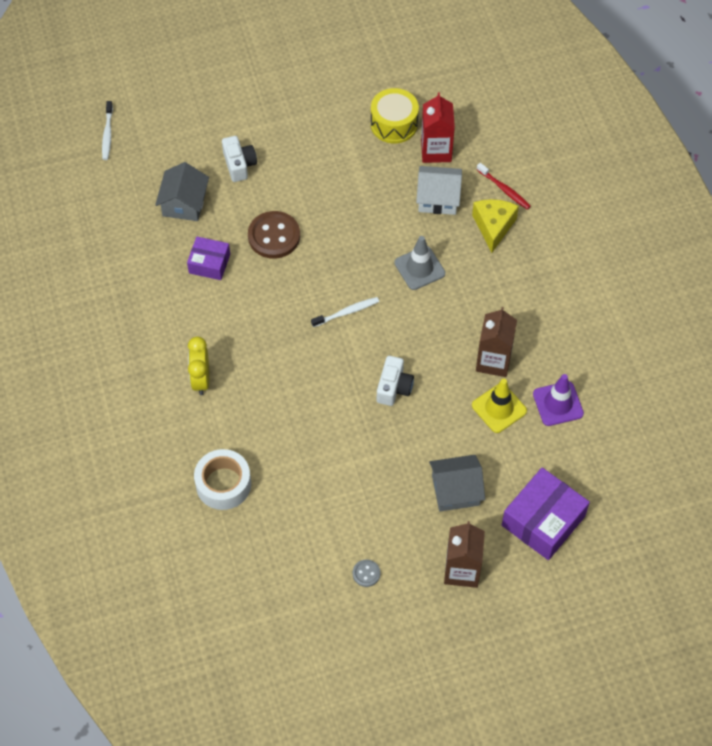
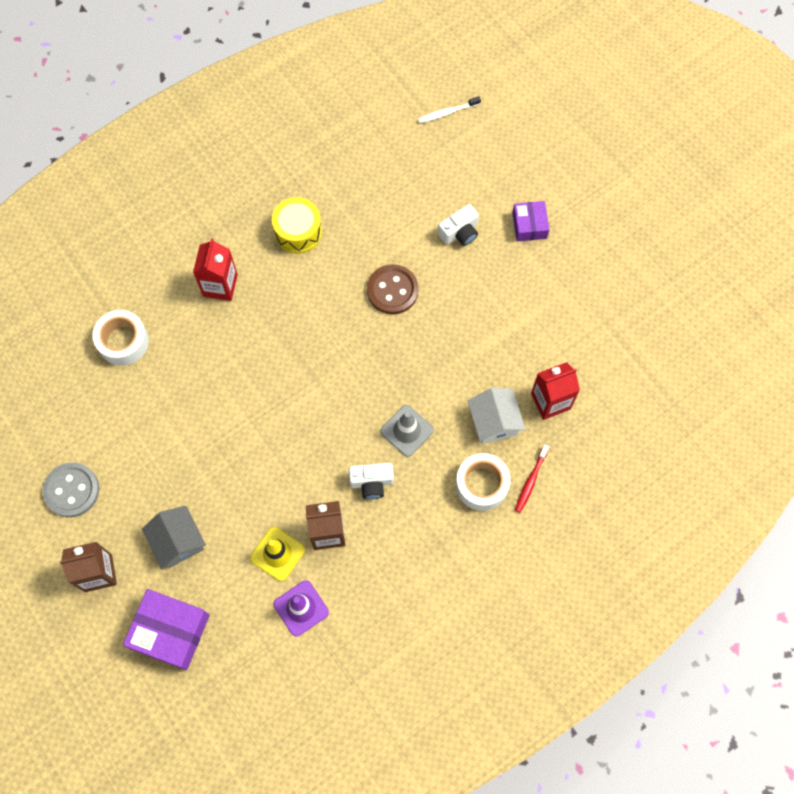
camera: 70 degrees right, 10 degrees up
grey house [155,162,209,221] -> none
purple box [187,237,230,280] -> purple box moved to [512,201,550,241]
yellow clock [188,336,209,395] -> red carton [193,238,238,301]
white toothbrush [311,297,379,327] -> none
grey button [353,560,380,587] -> grey button [42,462,99,517], size x2.10
yellow drum [371,88,419,143] -> yellow drum moved to [272,197,322,254]
white camera [377,356,414,406] -> white camera moved to [349,463,394,499]
yellow cheese [472,199,519,253] -> white tape [456,453,511,511]

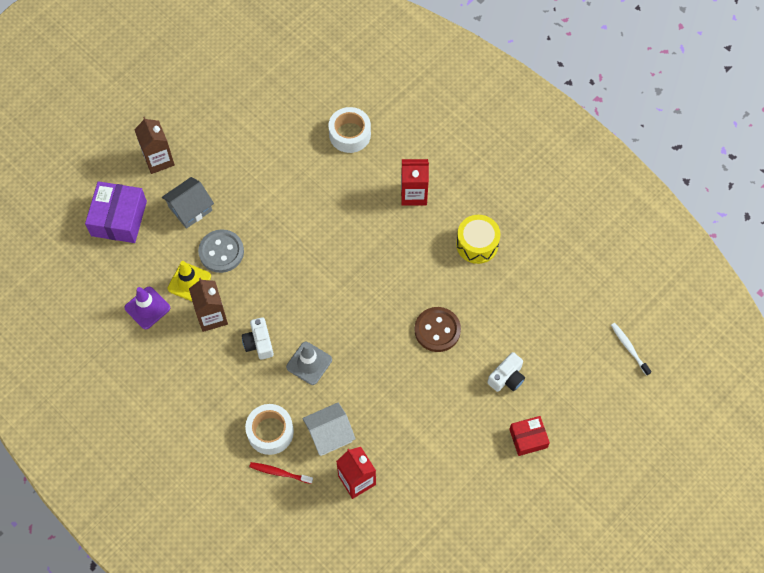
camera: 80 degrees right, 5 degrees down
grey button [42,462,99,517] -> grey button moved to [198,229,244,273]
white camera [438,204,479,246] -> white camera turned 90 degrees counterclockwise [487,352,525,392]
purple box [512,201,550,241] -> red box [509,416,550,456]

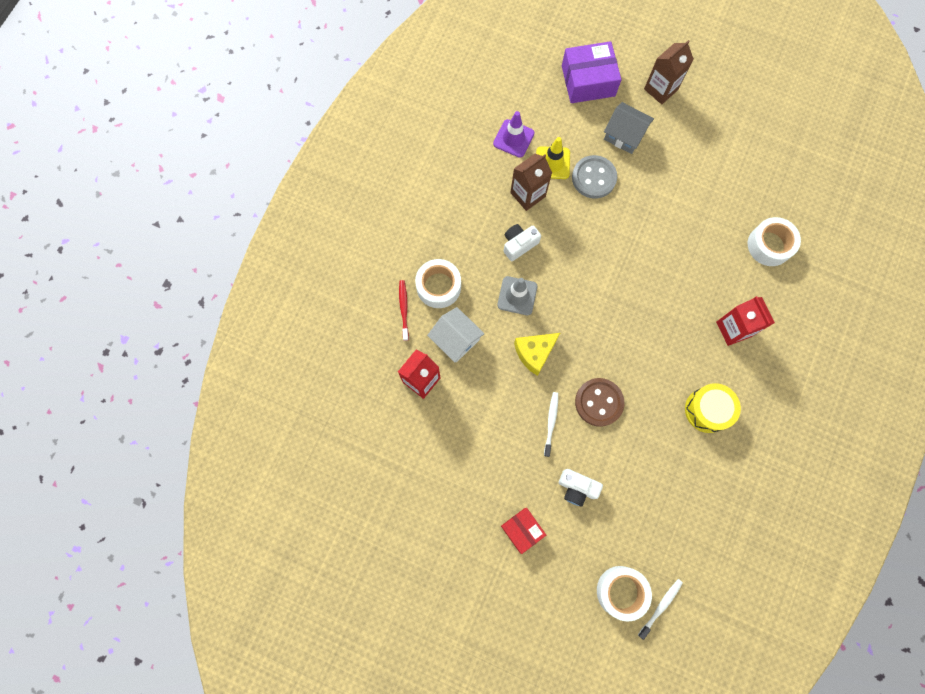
camera: 70 degrees right, 10 degrees up
none -> yellow cheese [514,333,560,376]
none -> white toothbrush [544,392,558,457]
none -> white tape [597,566,652,622]

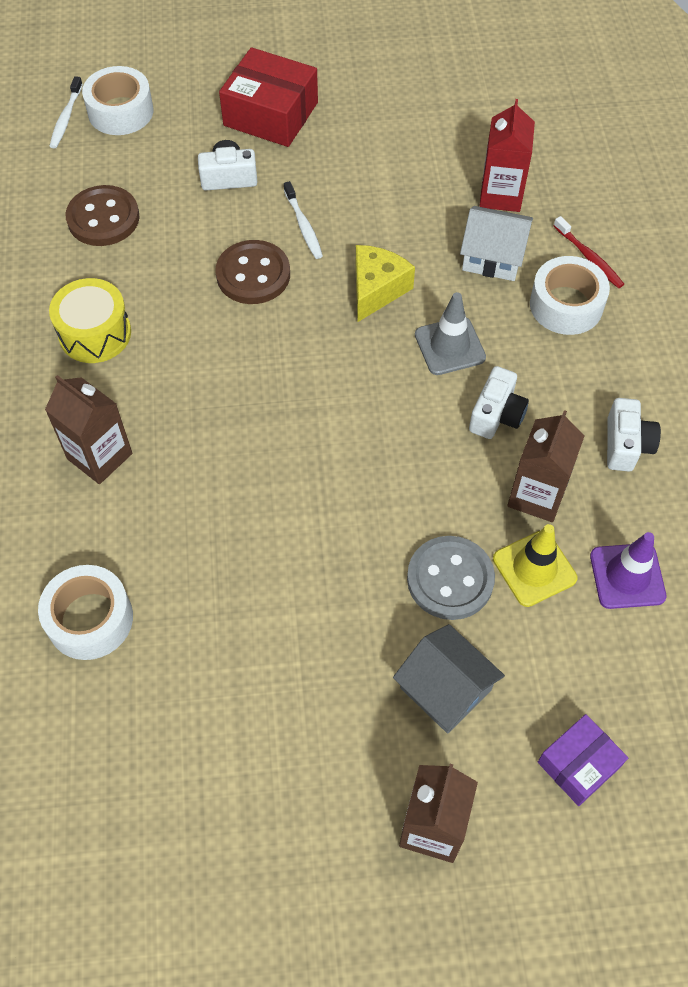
camera: 150 degrees right, 15 degrees down
red box [501,508,546,554] -> red box [219,47,318,147], size x1.68
purple box [562,41,621,103] -> purple box [538,714,628,806], size x0.60
grey house [604,102,654,154] -> grey house turned 45 degrees clockwise [393,624,505,734]
red carton [716,296,775,346] -> brown carton [45,375,132,484]
none -> brown button [66,185,140,246]
none -> white camera [607,398,661,471]

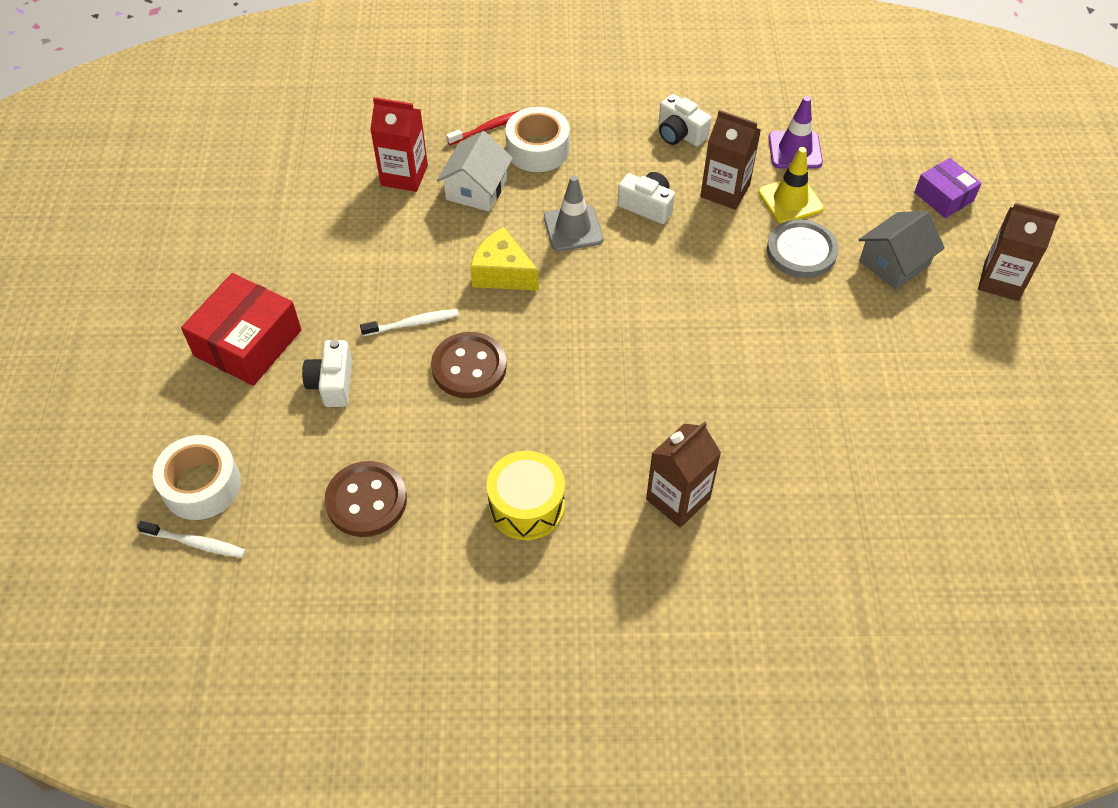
camera: 85 degrees left, 5 degrees down
white tape [38,565,133,660] -> none
white camera [607,398,661,471] -> white camera turned 150 degrees counterclockwise [659,94,711,146]

